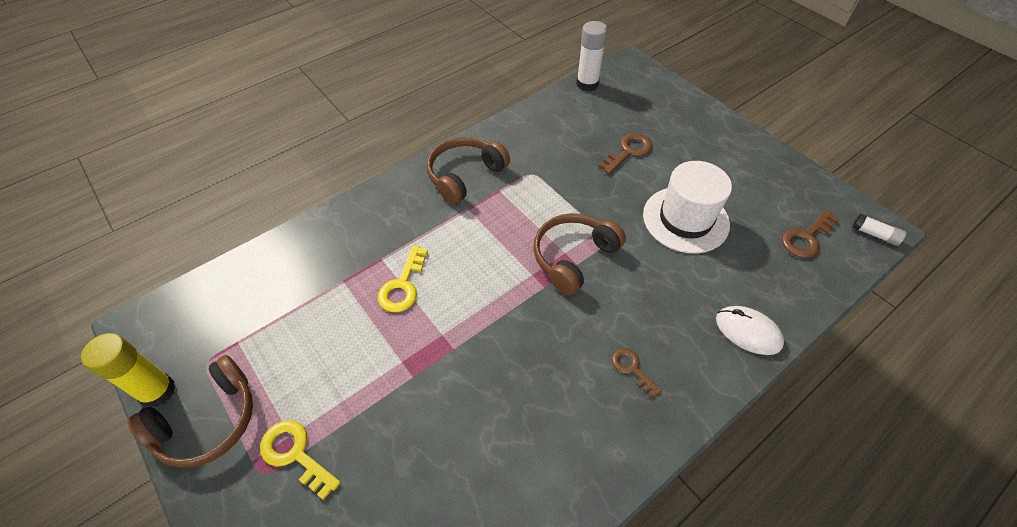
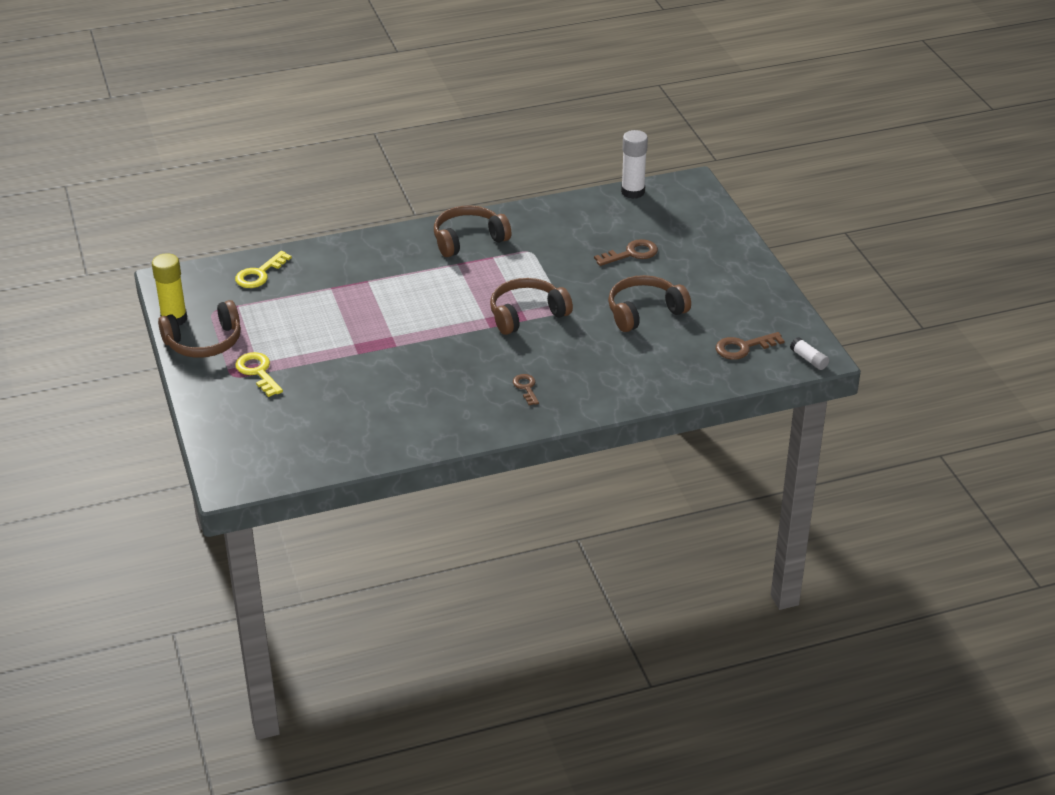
camera: 20 degrees right, 15 degrees down
yellow key [378,245,428,312] -> yellow key moved to [235,251,292,288]
white hat [643,161,732,254] -> brown headphones [608,275,691,332]
white mouse [716,306,784,355] -> none

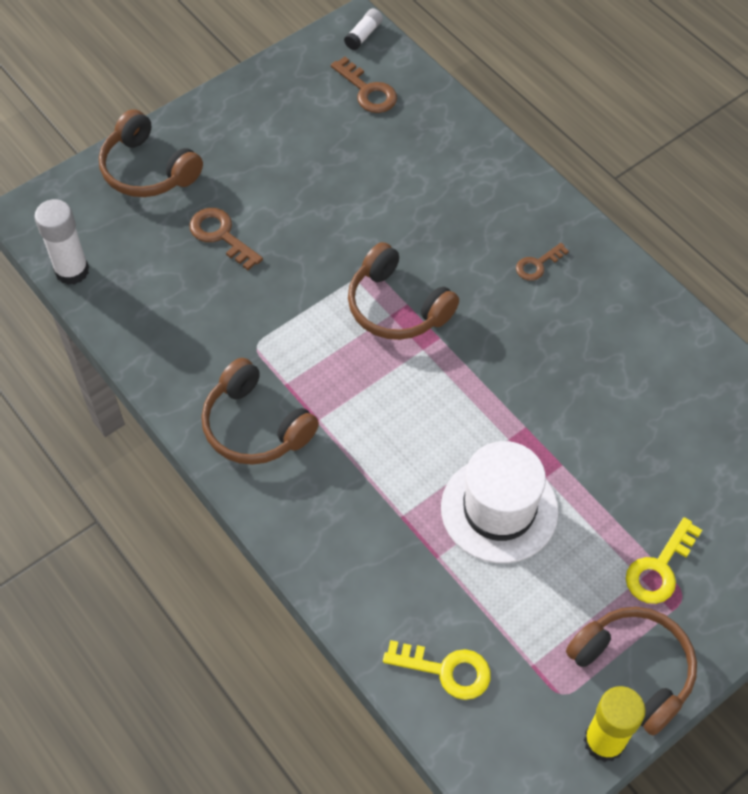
camera: 110 degrees left, 20 degrees up
brown headphones [608,275,691,332] -> brown headphones moved to [99,109,203,197]
none -> white hat [441,441,558,563]

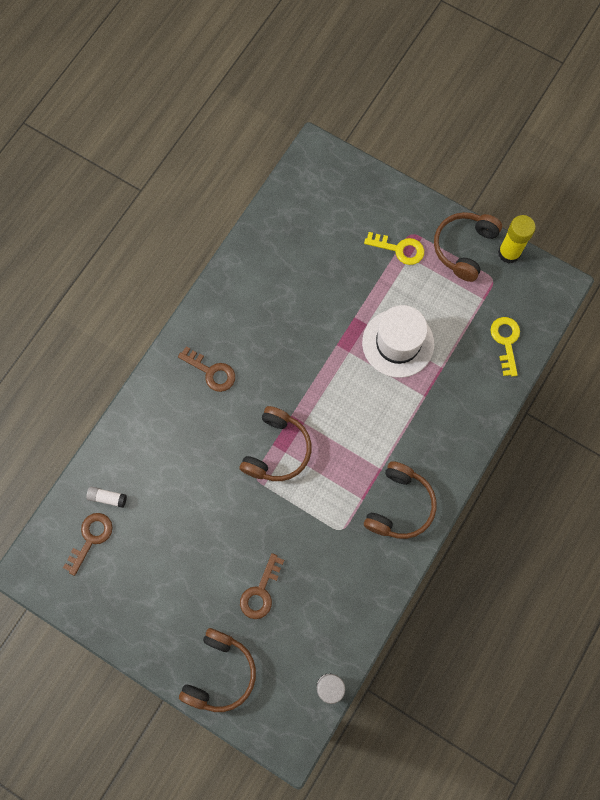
camera: 110 degrees left, 15 degrees up
white glue stick [344,8,383,50] -> white glue stick moved to [86,487,127,508]
brown key [516,243,569,281] -> brown key [178,346,235,392], size x1.52

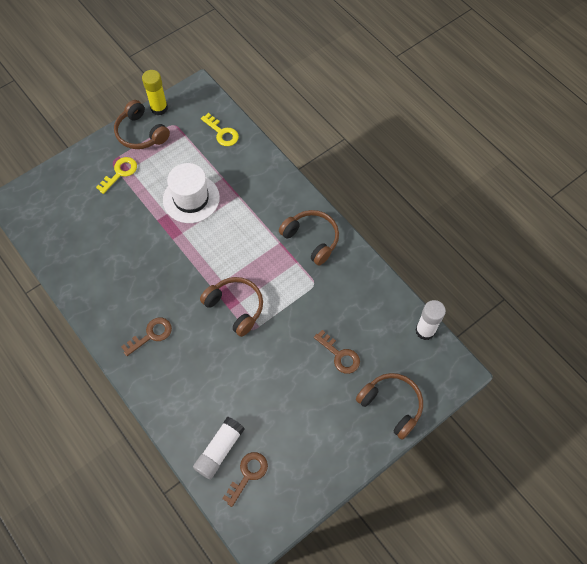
camera: 70 degrees left, 10 degrees down
brown key [63,513,113,576] -> brown key turned 75 degrees clockwise [222,452,268,507]
white glue stick [86,487,127,508] -> white glue stick [193,417,245,479], size x1.80
yellow key [490,317,520,377] -> yellow key turned 150 degrees counterclockwise [201,113,239,146]

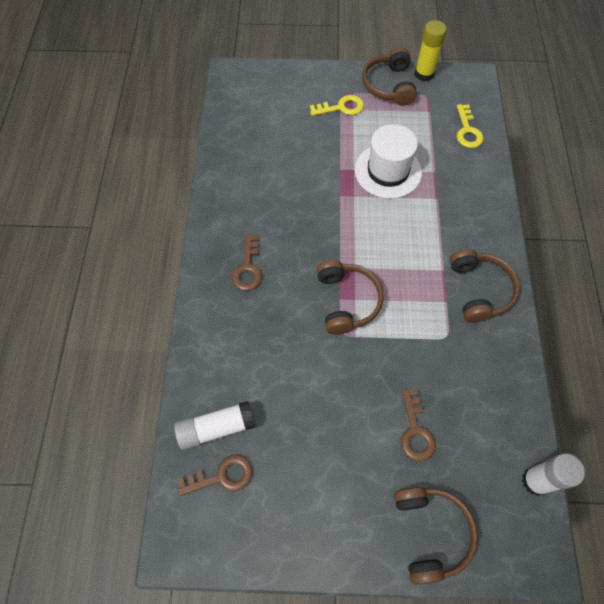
camera: 40 degrees right, 0 degrees up
brown key [121,318,172,356] -> brown key turned 90 degrees clockwise [232,235,262,291]

